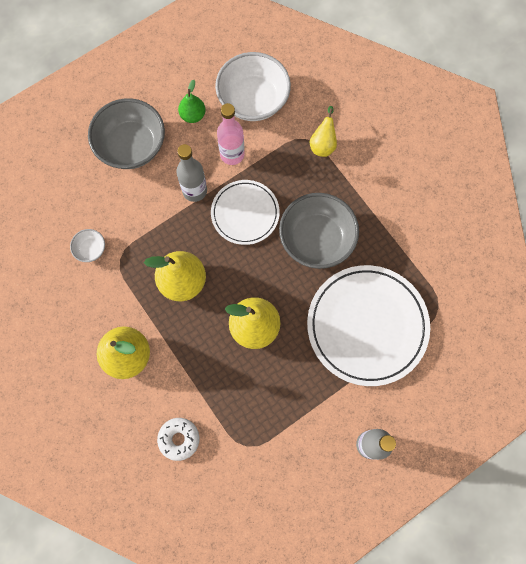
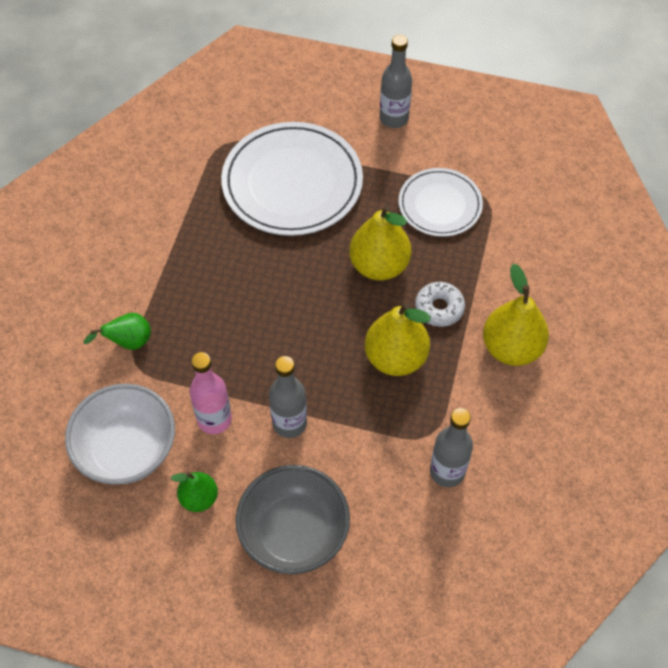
camera: 130 degrees left, 15 degrees down
white bowl [70,229,105,262] -> grey bottle [430,408,473,487]
white donut [157,418,200,461] -> white donut moved to [415,282,465,327]
white plate [211,180,280,245] -> white plate moved to [398,168,483,237]
grey bowl [279,193,359,269] -> none
yellow pear [309,106,337,157] -> green pear [84,313,151,350]

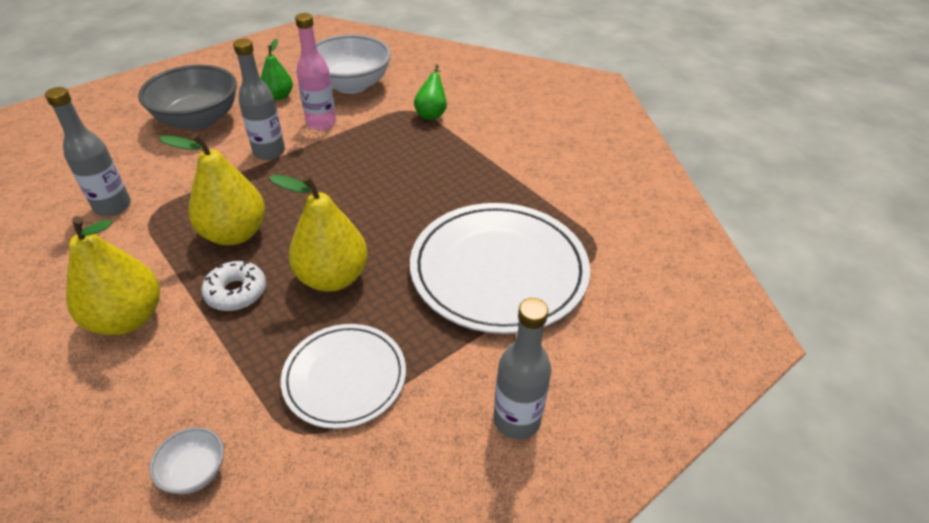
camera: 125 degrees right, 15 degrees down
none -> white bowl [150,427,224,494]

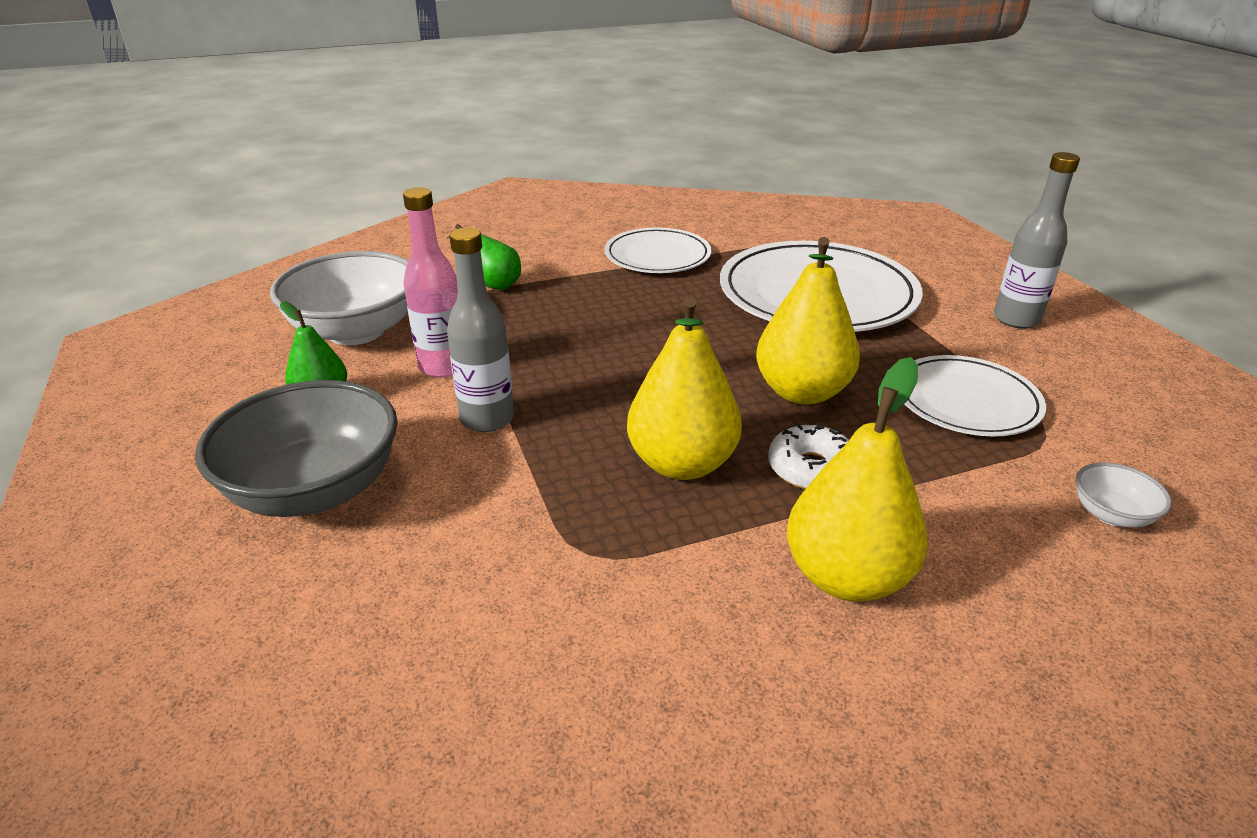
camera: 70 degrees left, 10 degrees down
grey bottle [45,87,131,216] -> none
none -> white plate [605,227,711,273]

